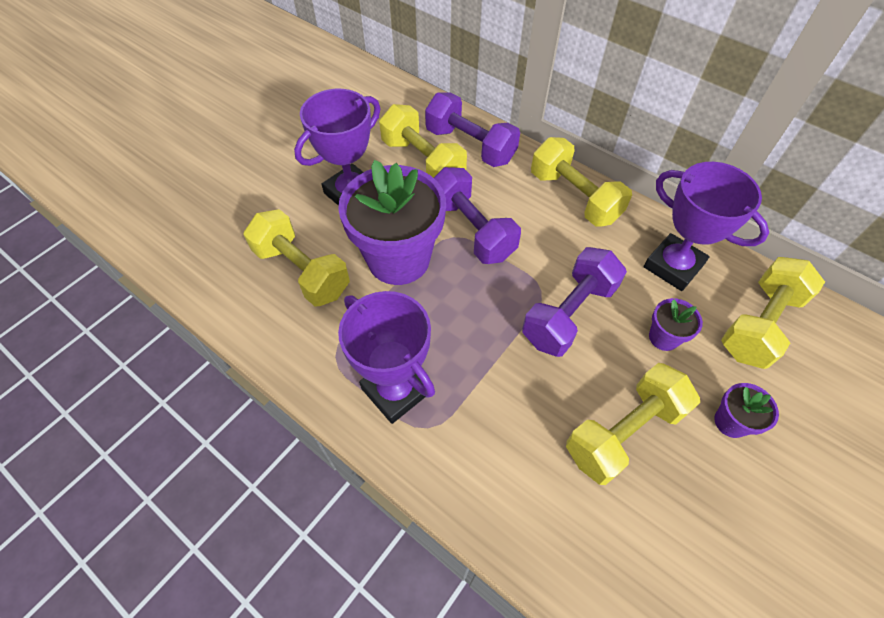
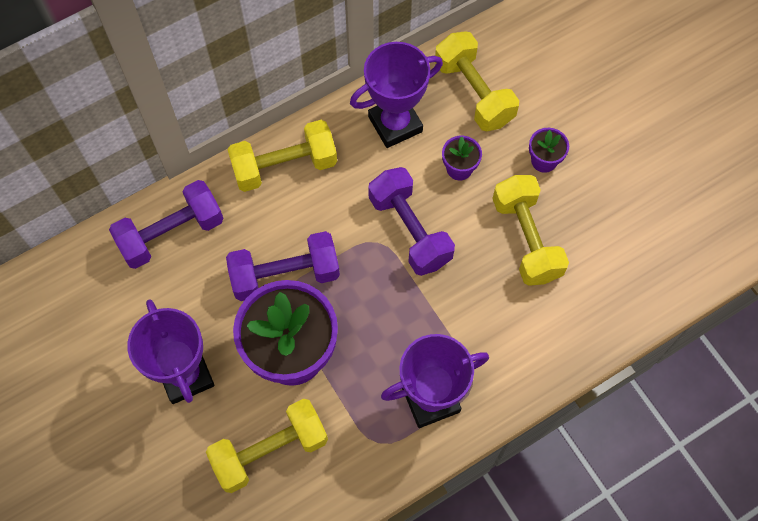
camera: 70 degrees left, 10 degrees up
yellow dumbbell [379,104,467,178] -> none

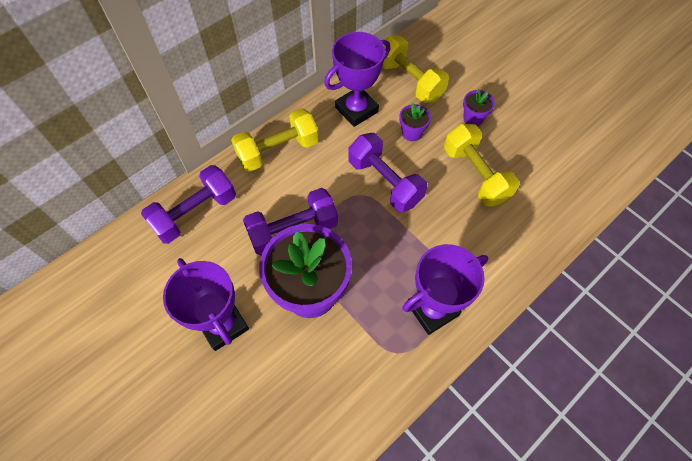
camera: 10 degrees left, 5 degrees down
yellow dumbbell [206,399,328,493] -> none

